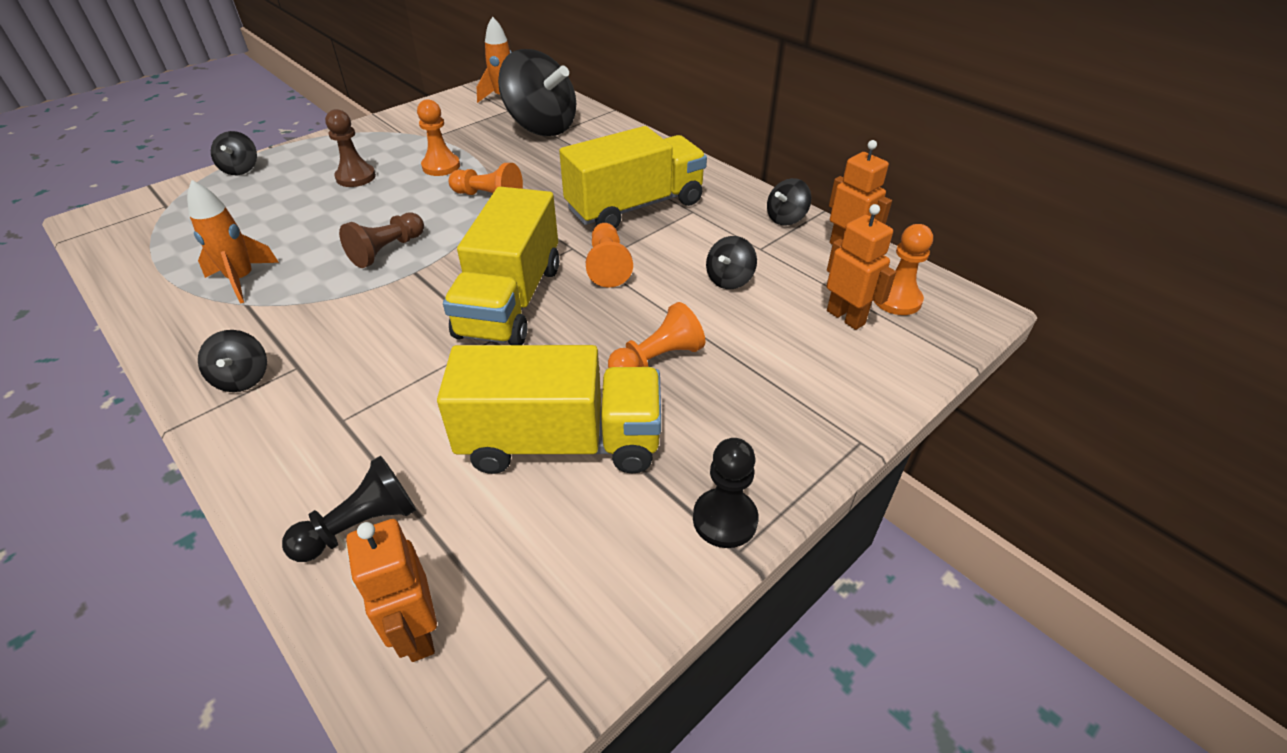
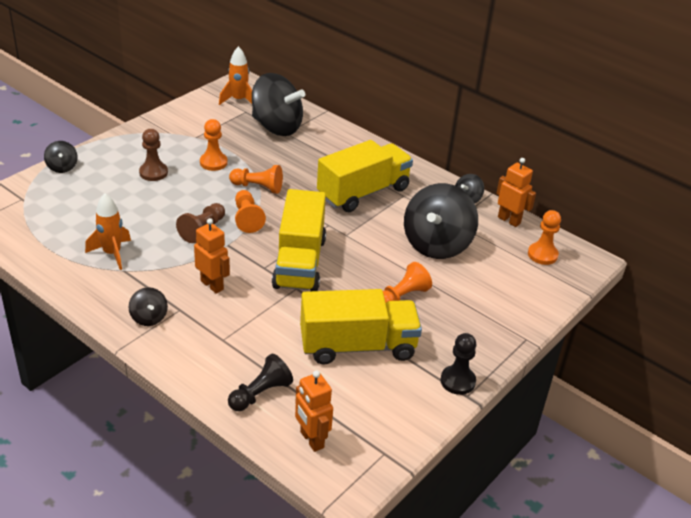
camera: 10 degrees left, 5 degrees down
orange pawn [586,223,633,288] -> orange pawn moved to [235,190,266,233]
black spinning top [706,236,757,289] -> black spinning top [404,183,478,259], size x2.19
orange robot [827,204,896,330] -> orange robot moved to [194,218,230,294]

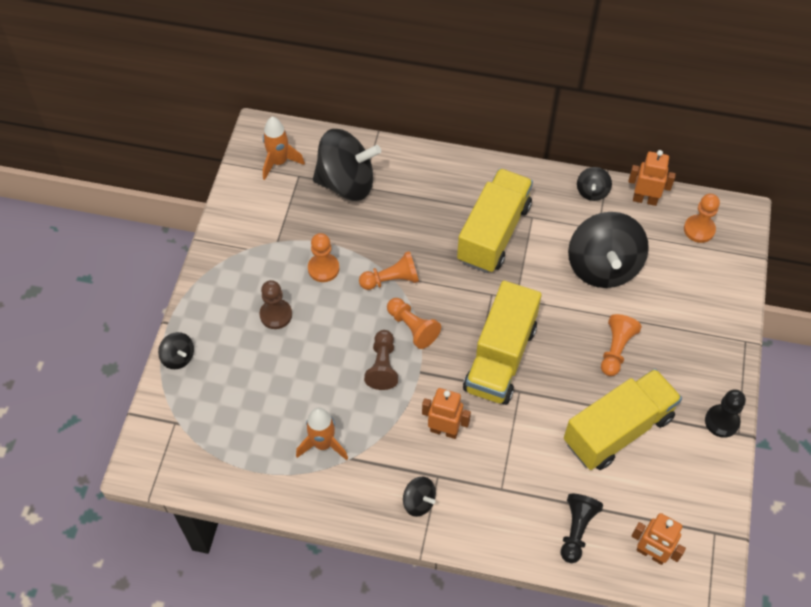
camera: 25 degrees left, 20 degrees up
yellow truck [272,189,326,291] -> yellow truck turned 45 degrees clockwise [463,281,542,405]

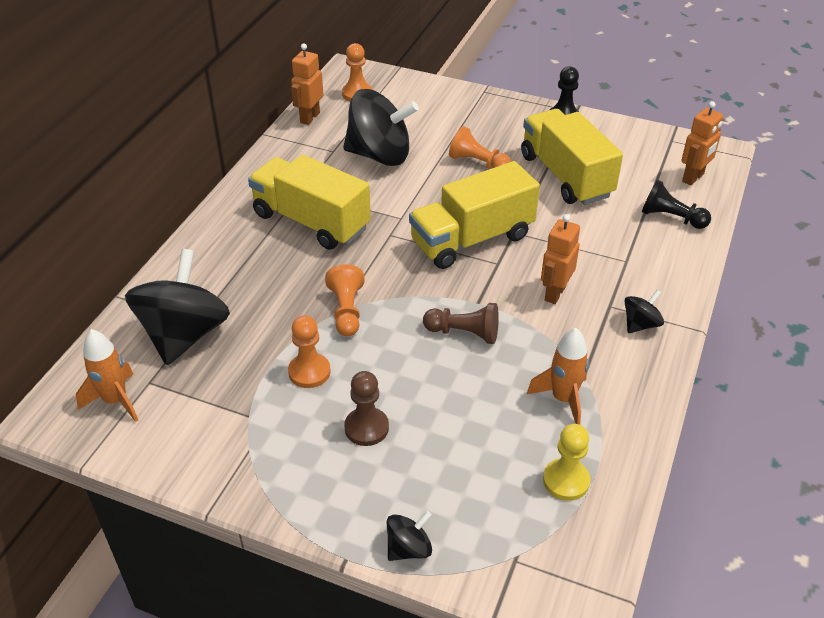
camera: 80 degrees left, 15 degrees down
orange pawn [387,298,441,349] -> none
yellow truck [463,281,542,405] -> yellow truck turned 120 degrees clockwise [409,161,540,269]
black spinning top [577,167,612,201] -> none
none -> yellow pawn [543,424,590,501]

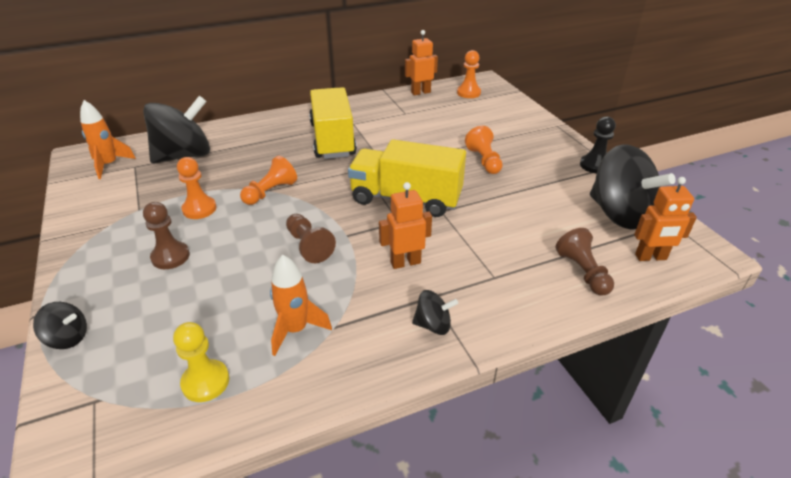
camera: 45 degrees right, 5 degrees down
black spinning top [343,89,419,166] -> black spinning top moved to [590,144,676,230]
yellow truck [521,109,623,205] -> none
black pawn [642,180,711,229] -> brown pawn [556,228,614,296]

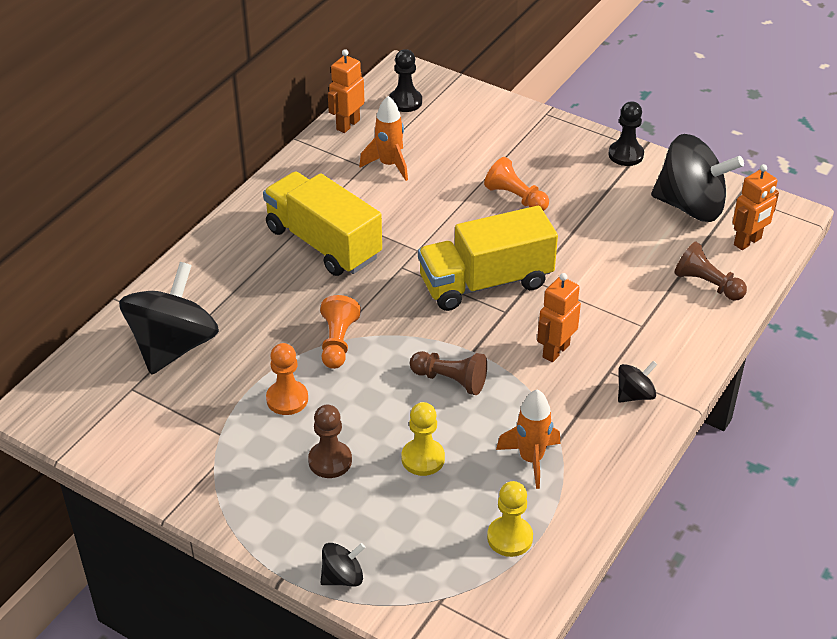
camera: 35 degrees left, 5 degrees up
orange rocket [80,100,136,179] -> orange rocket moved to [359,96,408,181]
orange pawn [457,50,481,98] -> black pawn [389,49,422,112]
none -> yellow pawn [401,402,445,476]

